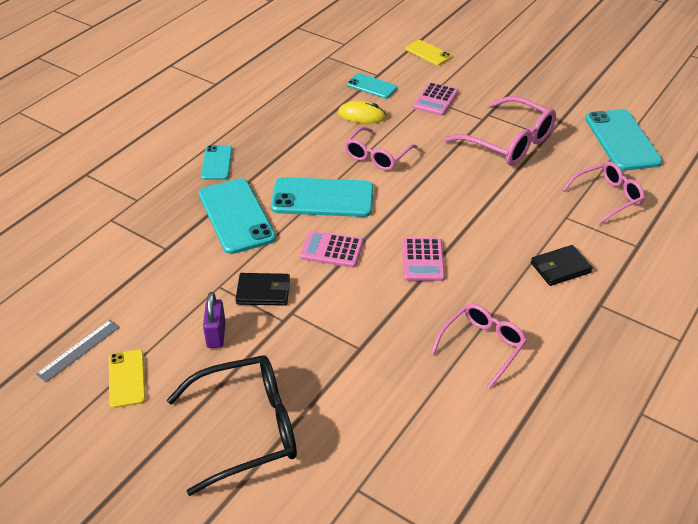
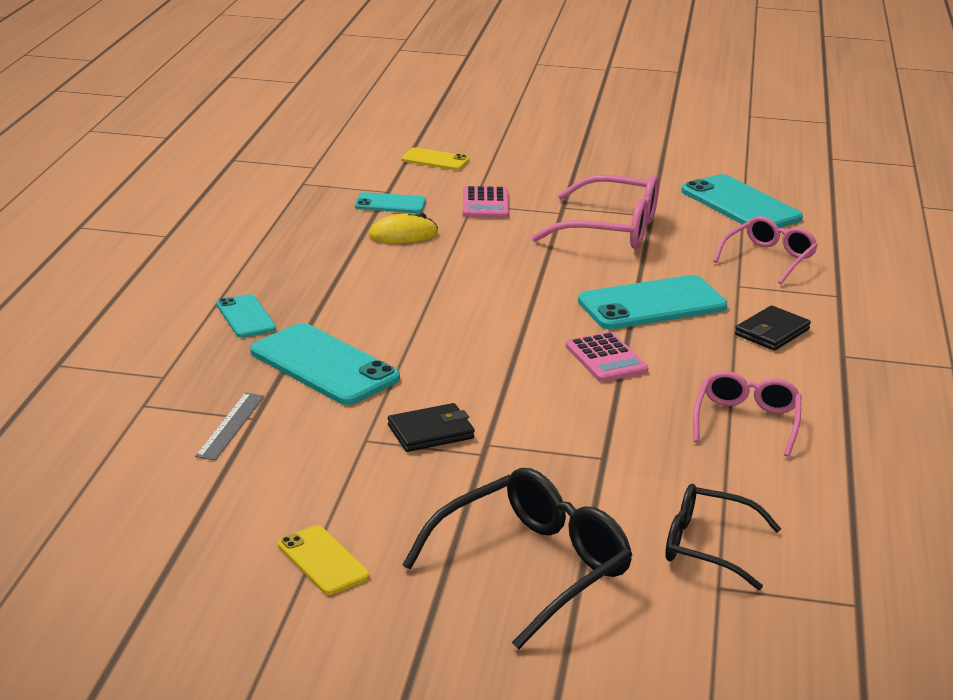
camera: 25 degrees left, 15 degrees down
grey ruler [36,320,120,382] -> grey ruler moved to [195,392,264,461]
purple padlock [203,292,226,348] -> none
turquoise phone [271,177,374,217] -> turquoise phone moved to [578,275,727,329]
pink calculator [300,230,363,268] -> none
pink glasses [344,127,417,171] -> none
none -> black glasses [665,484,781,590]

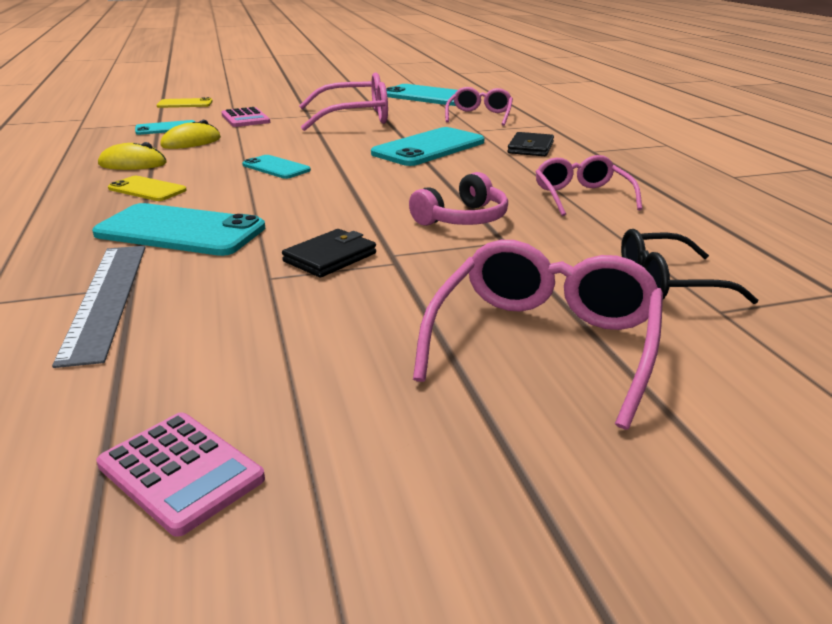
camera: 25 degrees left, 0 degrees up
grey ruler [195,392,264,461] -> grey ruler [52,246,145,368], size x1.67
turquoise phone [216,294,276,337] -> turquoise phone moved to [242,155,311,179]
yellow phone [278,525,370,595] -> yellow phone moved to [108,176,186,201]
black glasses [403,468,632,649] -> pink glasses [413,240,663,430]
pink calculator [566,332,649,382] -> pink calculator moved to [96,412,265,537]
none -> yellow mouse [98,142,167,170]
none -> pink headphones [409,172,508,226]

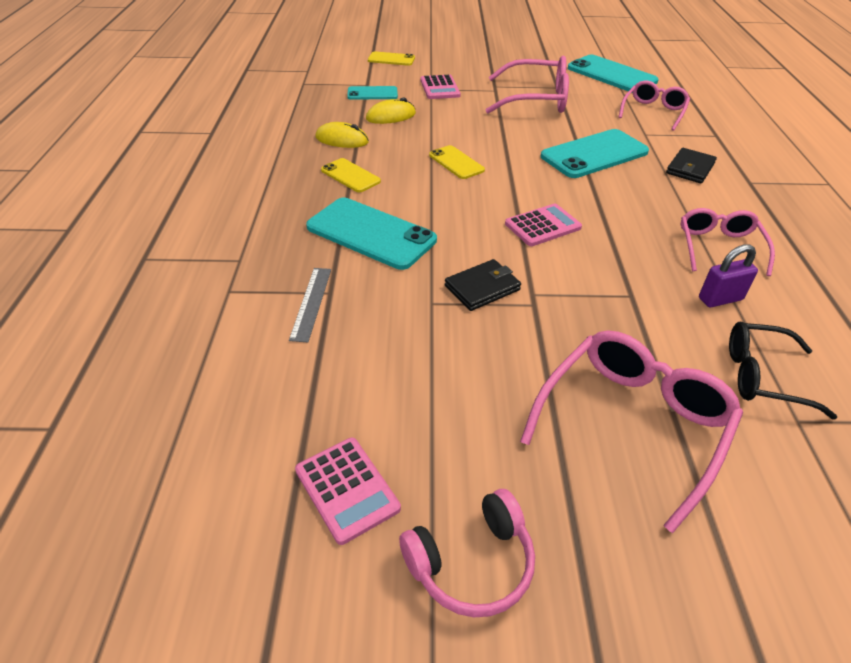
camera: 15 degrees right, 15 degrees up
grey ruler [52,246,145,368] -> grey ruler [289,268,331,342], size x0.60
turquoise phone [242,155,311,179] -> yellow phone [429,145,485,179]
pink headphones [409,172,508,226] -> pink headphones moved to [399,489,535,617]
none -> pink calculator [505,204,582,246]
none -> purple padlock [699,245,758,307]

